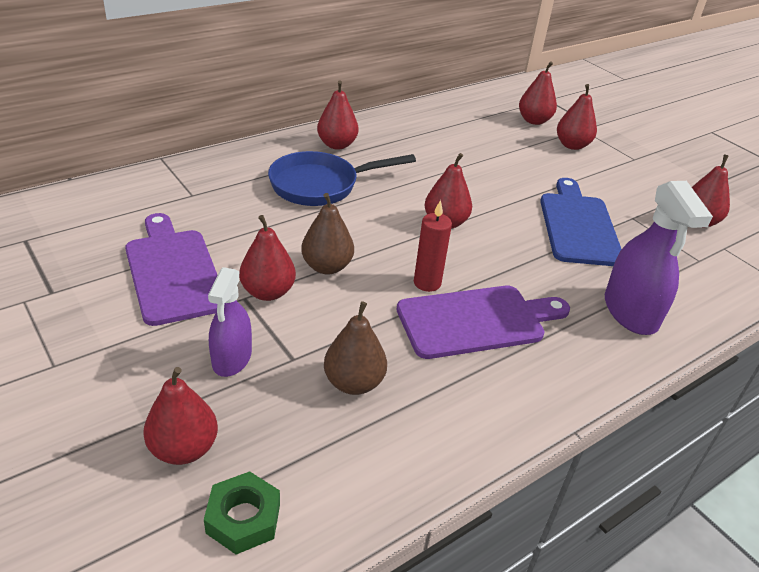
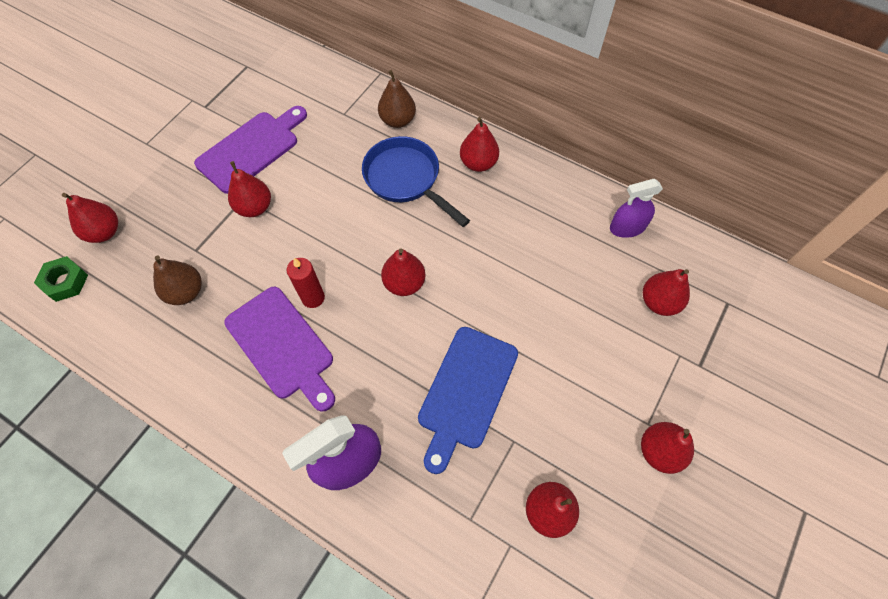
camera: 70 degrees right, 25 degrees up
purple spray bottle [208,267,252,377] -> purple spray bottle moved to [610,179,663,238]
brown pear [301,193,354,274] -> brown pear moved to [378,70,416,128]
blue cutting board [540,178,622,266] -> blue cutting board turned 135 degrees clockwise [418,327,518,474]
red pear [557,84,597,150] -> red pear moved to [641,422,694,474]

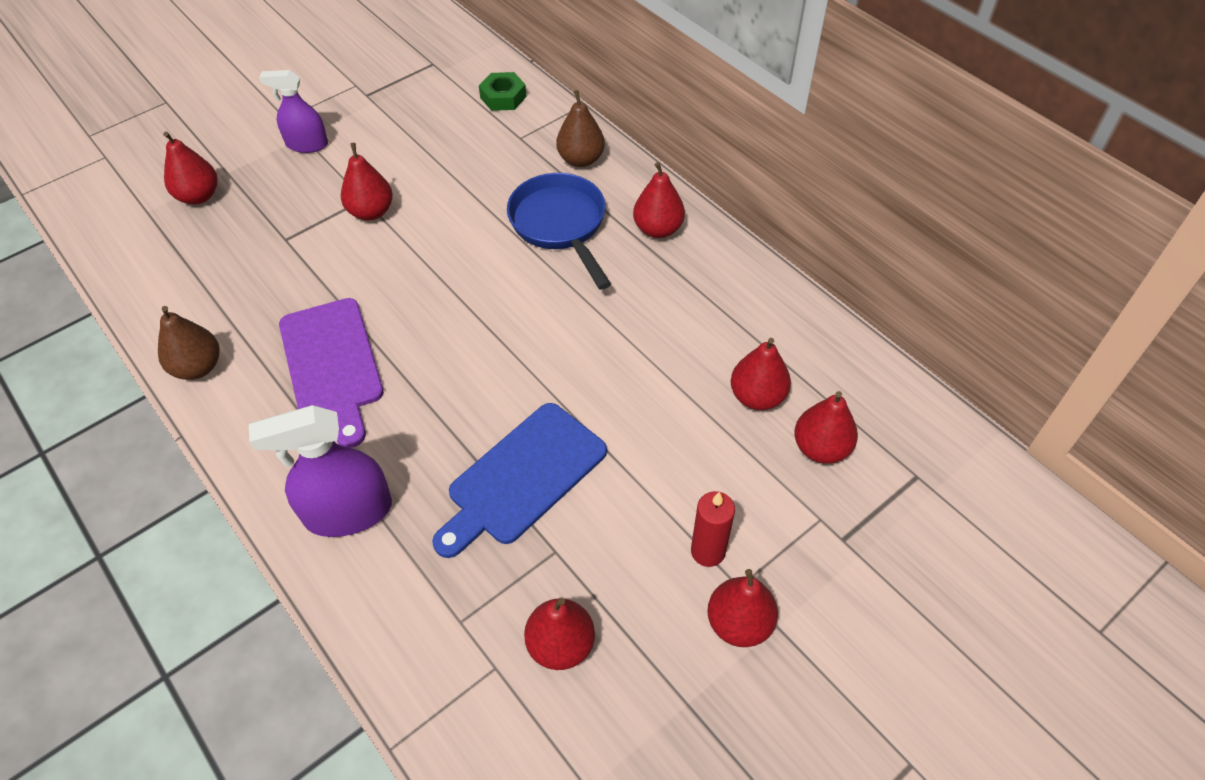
camera: 20 degrees right, 10 degrees down
green nut [34,256,88,302] -> green nut moved to [479,72,527,111]
brown pear [153,255,202,305] -> brown pear moved to [158,306,220,380]
purple cutting board [194,106,307,194] -> none
red candle [287,258,325,308] -> red candle moved to [691,491,735,567]
red pear [381,248,426,296] -> red pear moved to [731,338,791,410]
purple spray bottle [610,179,663,238] -> purple spray bottle moved to [259,70,328,153]

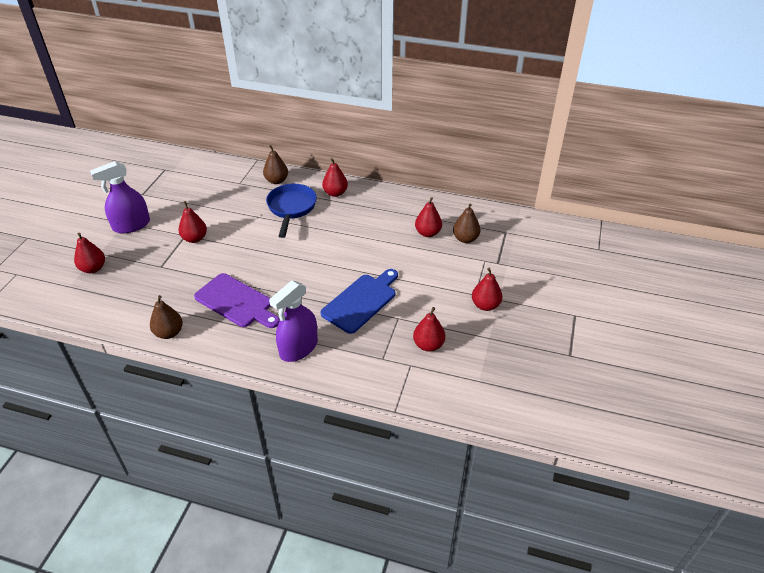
camera: 35 degrees left, 10 degrees down
purple spray bottle [259,70,328,153] -> purple spray bottle [90,161,150,234], size x1.53
blue cutting board [432,403,607,558] -> blue cutting board turned 150 degrees counterclockwise [320,269,398,334]
green nut [479,72,527,111] -> none
blue pan [507,173,611,290] -> blue pan turned 60 degrees clockwise [266,184,317,238]
red candle [691,491,735,567] -> none
red pear [794,391,858,464] -> brown pear [453,203,481,243]

